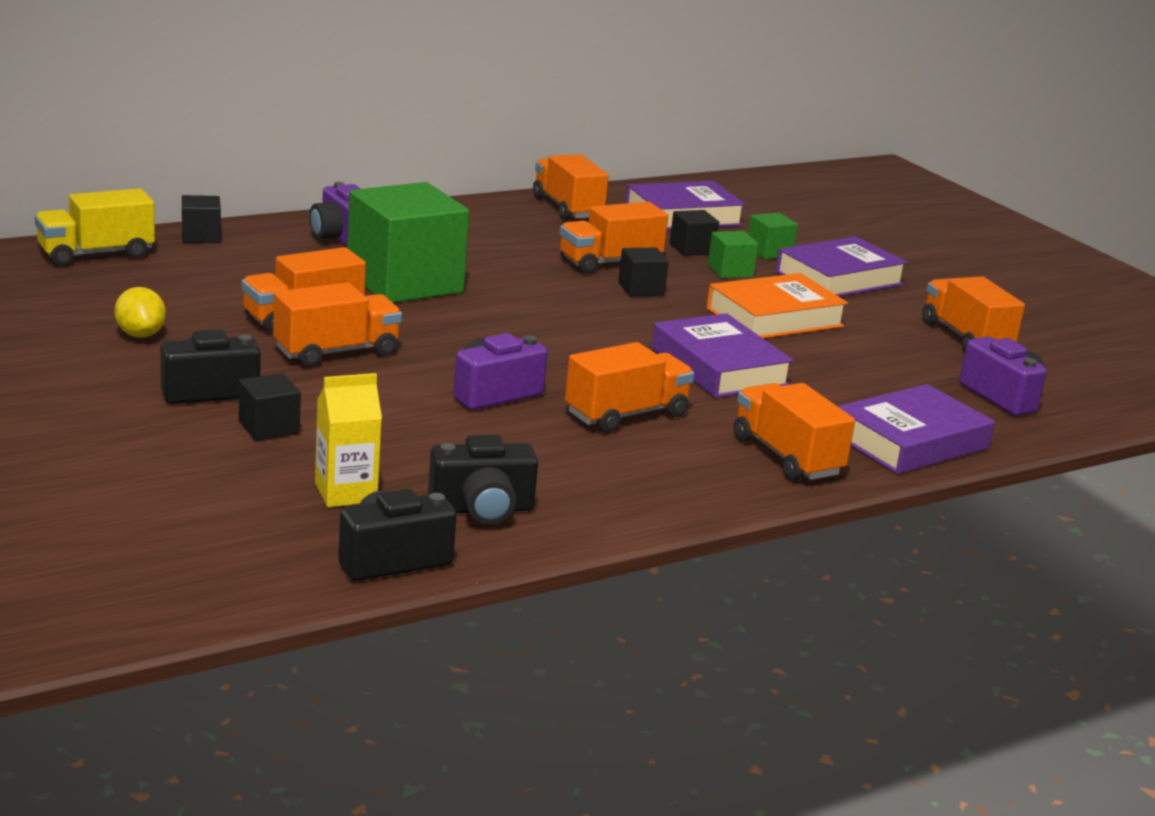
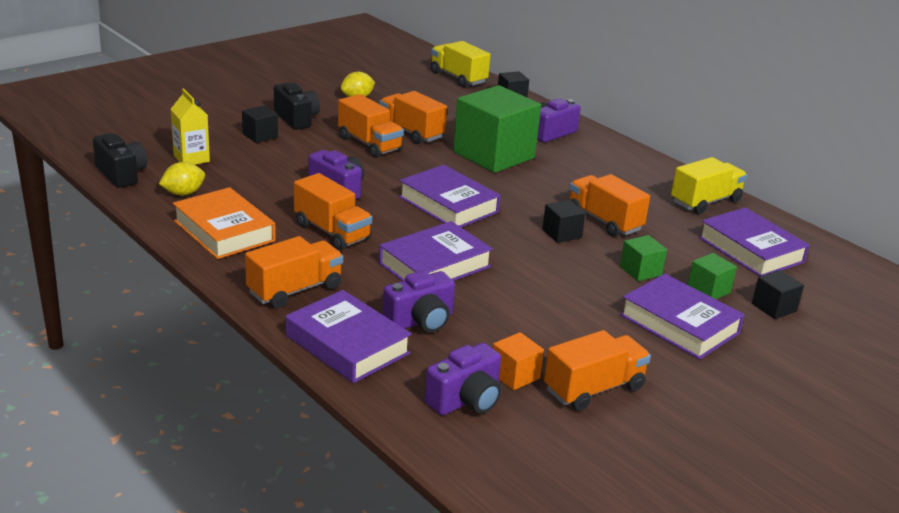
camera: 80 degrees right, 5 degrees up
black camera [428,434,538,525] -> yellow lemon [159,162,205,195]
orange truck [533,154,609,220] -> yellow truck [671,157,747,214]
black cube [670,210,719,256] -> black cube moved to [752,270,804,319]
orange book [707,273,848,338] -> orange book moved to [173,187,276,259]
none -> purple camera [382,271,455,333]
none -> purple book [399,165,501,227]
none -> orange cube [493,332,544,390]

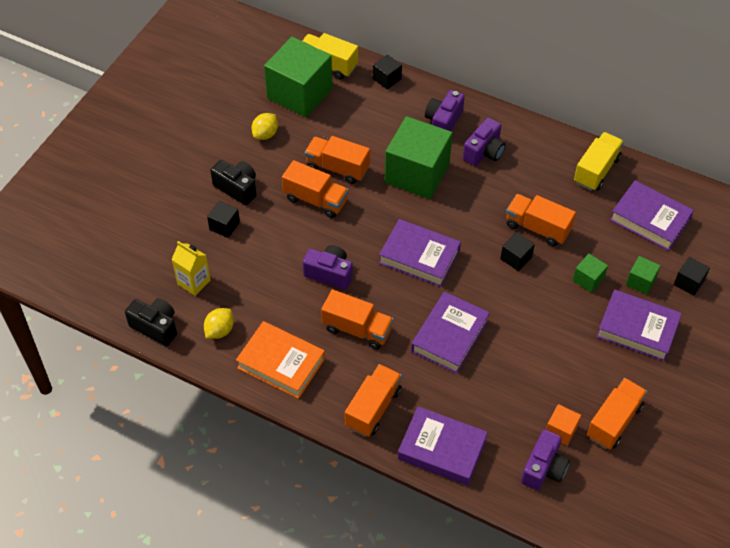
camera: 20 degrees left, 25 degrees up
purple camera [382,271,455,333] -> purple camera moved to [463,118,506,166]
none -> green cube [264,37,332,117]

